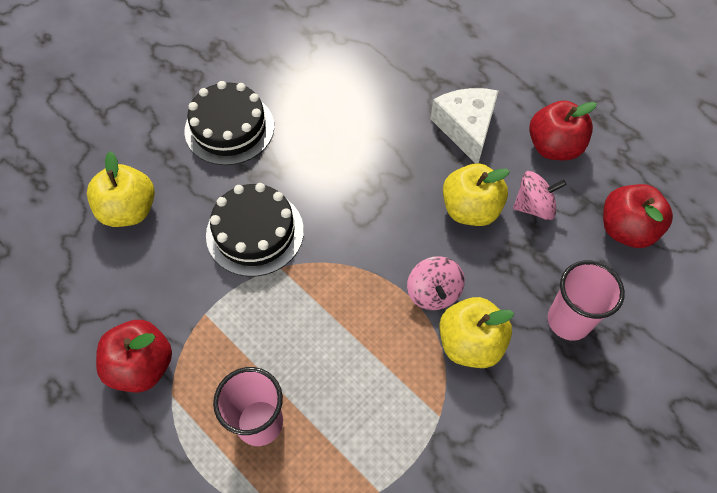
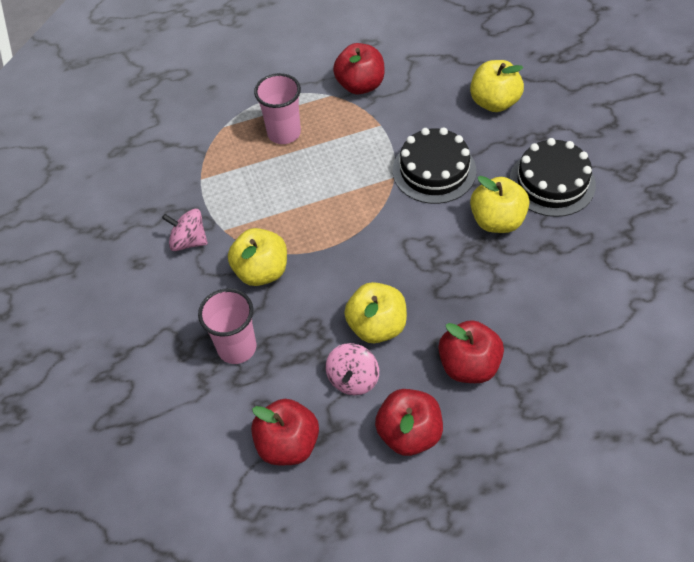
camera: 120 degrees right, 5 degrees down
pink spinning top [407,256,465,310] -> pink spinning top moved to [162,209,208,251]
white cheese [430,88,499,163] -> red apple [438,320,504,383]
none -> yellow apple [470,176,529,233]

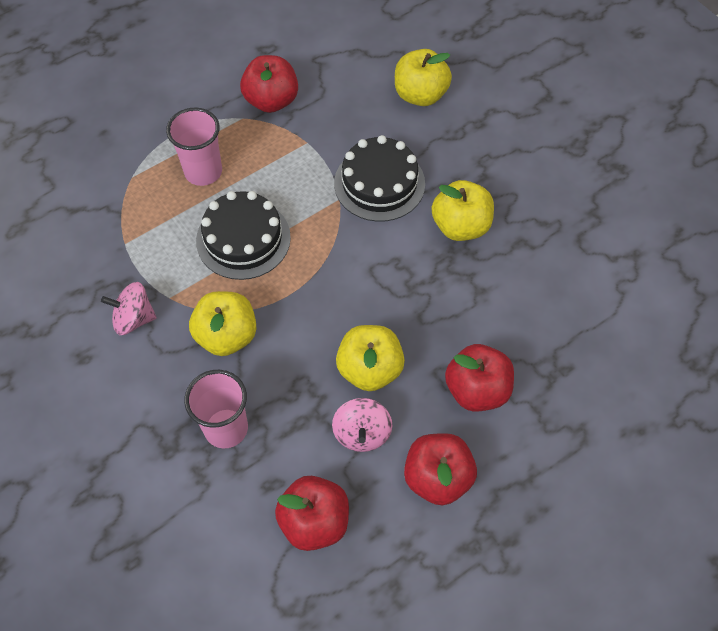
camera: 20 degrees left, 5 degrees up
black cake [510,138,596,217] -> black cake moved to [196,191,291,280]

